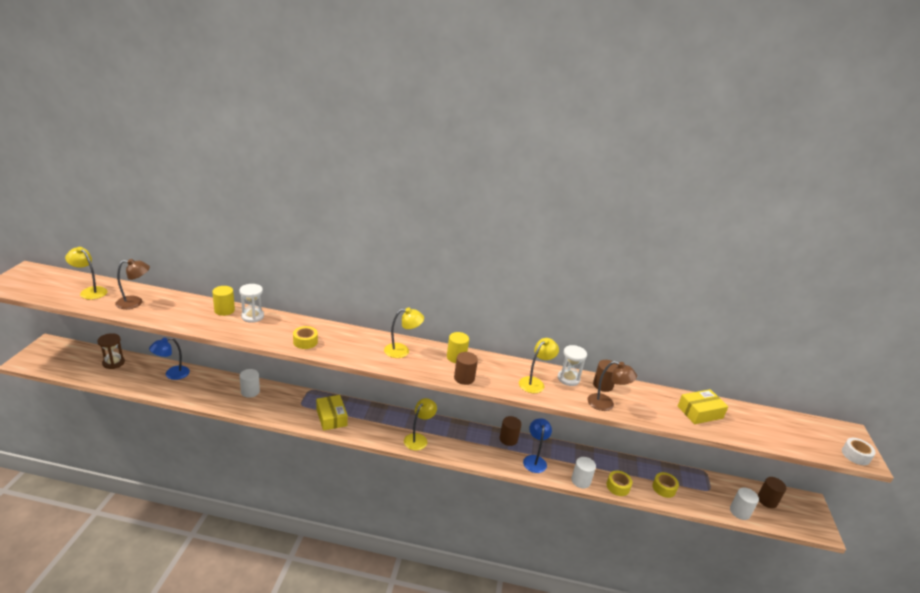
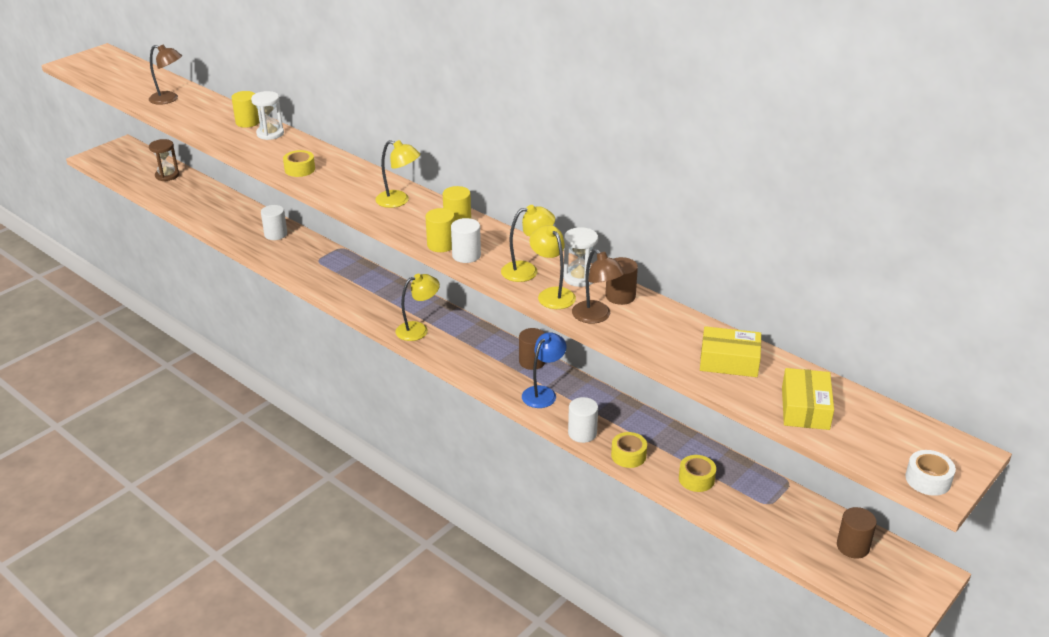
camera: 35 degrees right, 5 degrees up
yellow lamp [65,247,107,300] -> yellow lamp moved to [529,225,576,309]
blue lamp [149,337,190,380] -> none
yellow box [316,395,348,431] -> yellow box moved to [782,368,834,430]
brown cylinder [454,352,478,385] -> yellow cylinder [425,208,455,252]
white cylinder [730,487,759,520] -> white cylinder moved to [451,218,481,263]

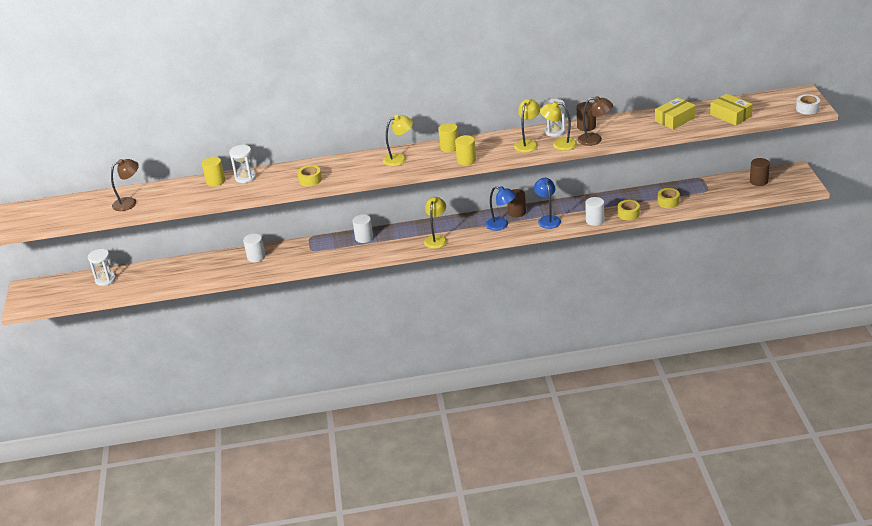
camera: 45 degrees left, 0 degrees up
brown hourglass [149,139,179,181] -> white hourglass [88,249,116,286]
white cylinder [451,218,481,263] -> white cylinder moved to [352,214,373,243]
none -> blue lamp [485,186,516,231]

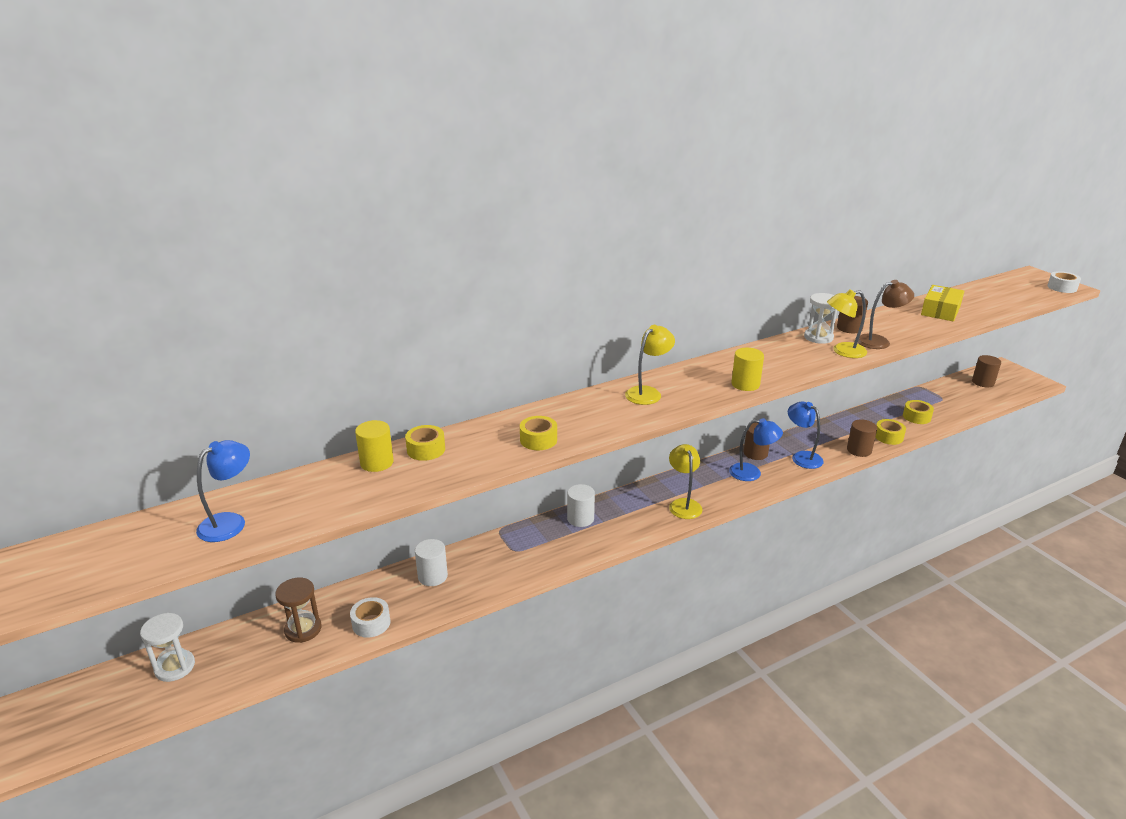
camera: 25 degrees left, 5 degrees down
brown lamp [111,159,139,211] -> blue lamp [196,440,250,542]
white hourglass [229,145,256,183] -> yellow tape [405,425,445,461]
yellow cylinder [438,123,458,153] -> none
yellow lamp [514,99,540,153] -> none
white cylinder [585,197,604,226] -> brown cylinder [847,419,877,457]
yellow box [710,94,753,125] -> none
none -> brown hourglass [275,578,322,643]
none -> white tape [350,597,390,638]

